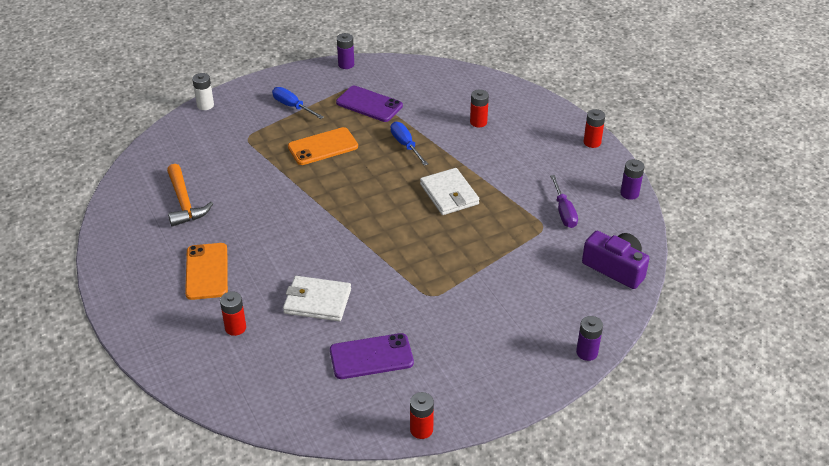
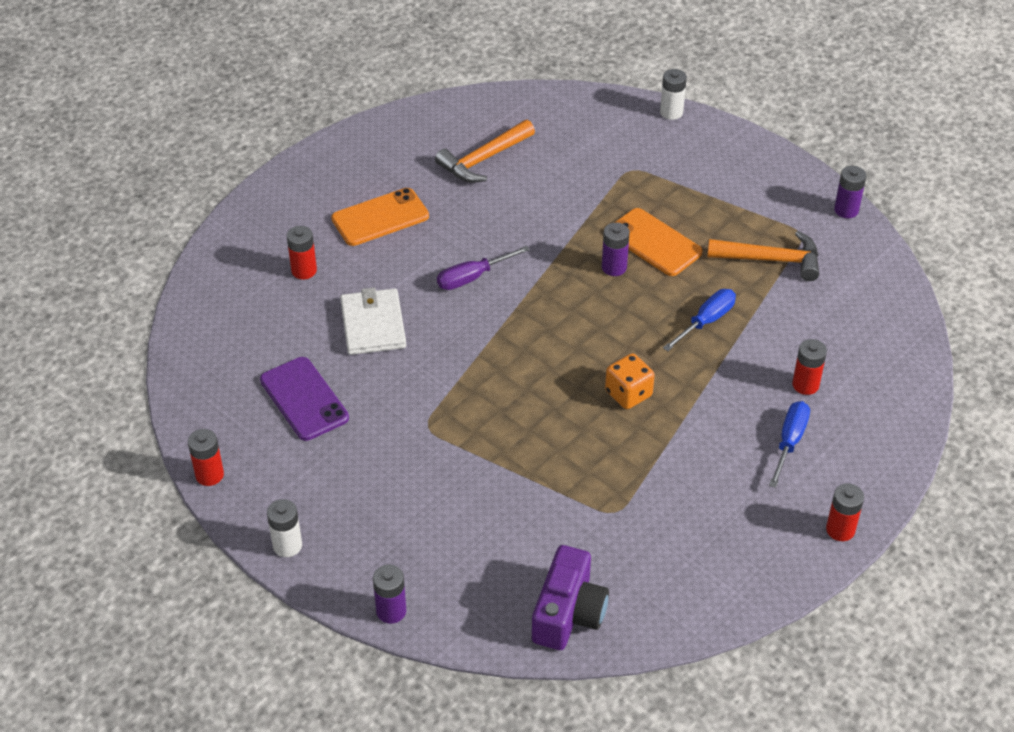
camera: 70 degrees right, 5 degrees up
blue screwdriver [272,87,324,119] -> blue screwdriver moved to [769,401,810,488]
purple phone [336,86,403,122] -> orange hammer [707,231,819,281]
white wallet [420,168,480,215] -> orange dice [605,353,655,409]
purple screwdriver [550,175,578,228] -> purple screwdriver moved to [437,246,530,290]
purple battery [620,159,644,200] -> purple battery moved to [602,222,630,276]
none -> white battery [267,499,302,557]

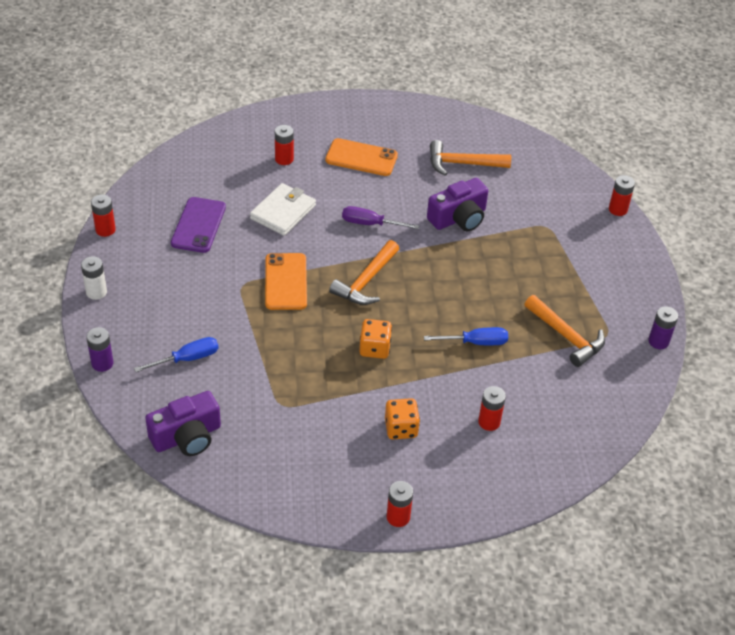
camera: 40 degrees right, 0 degrees up
purple battery [602,222,630,276] -> none
orange phone [614,208,703,276] -> orange phone moved to [265,253,307,310]
white battery [660,69,687,120] -> red battery [609,175,635,216]
blue screwdriver [769,401,810,488] -> blue screwdriver moved to [134,337,218,372]
none -> orange hammer [329,240,399,305]
none -> orange dice [385,398,420,439]
none -> purple camera [427,178,488,231]

